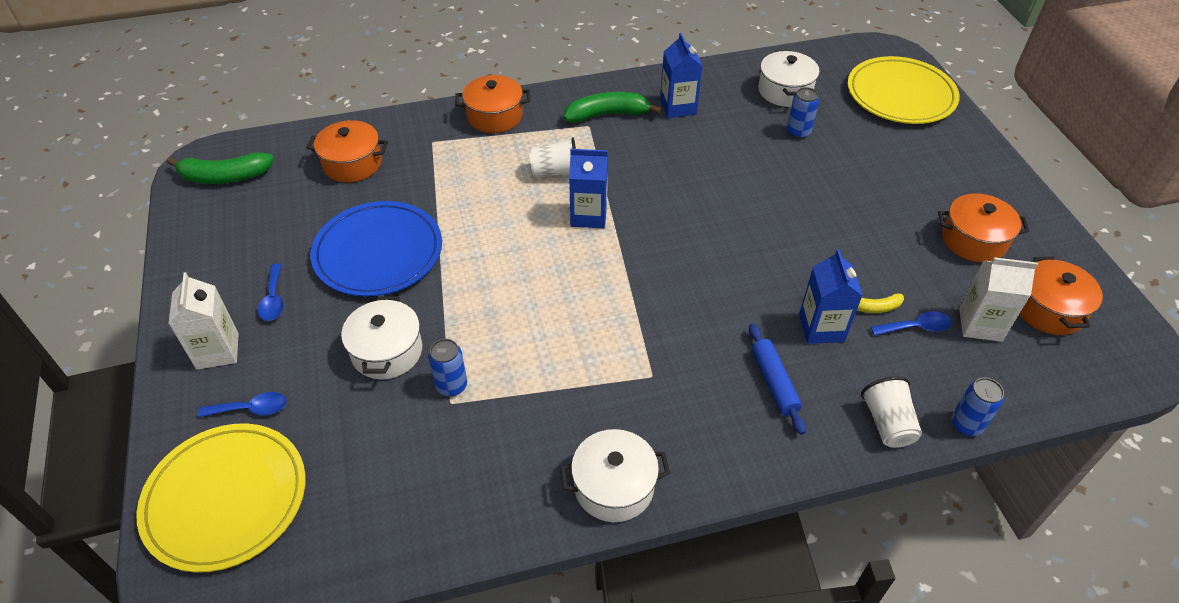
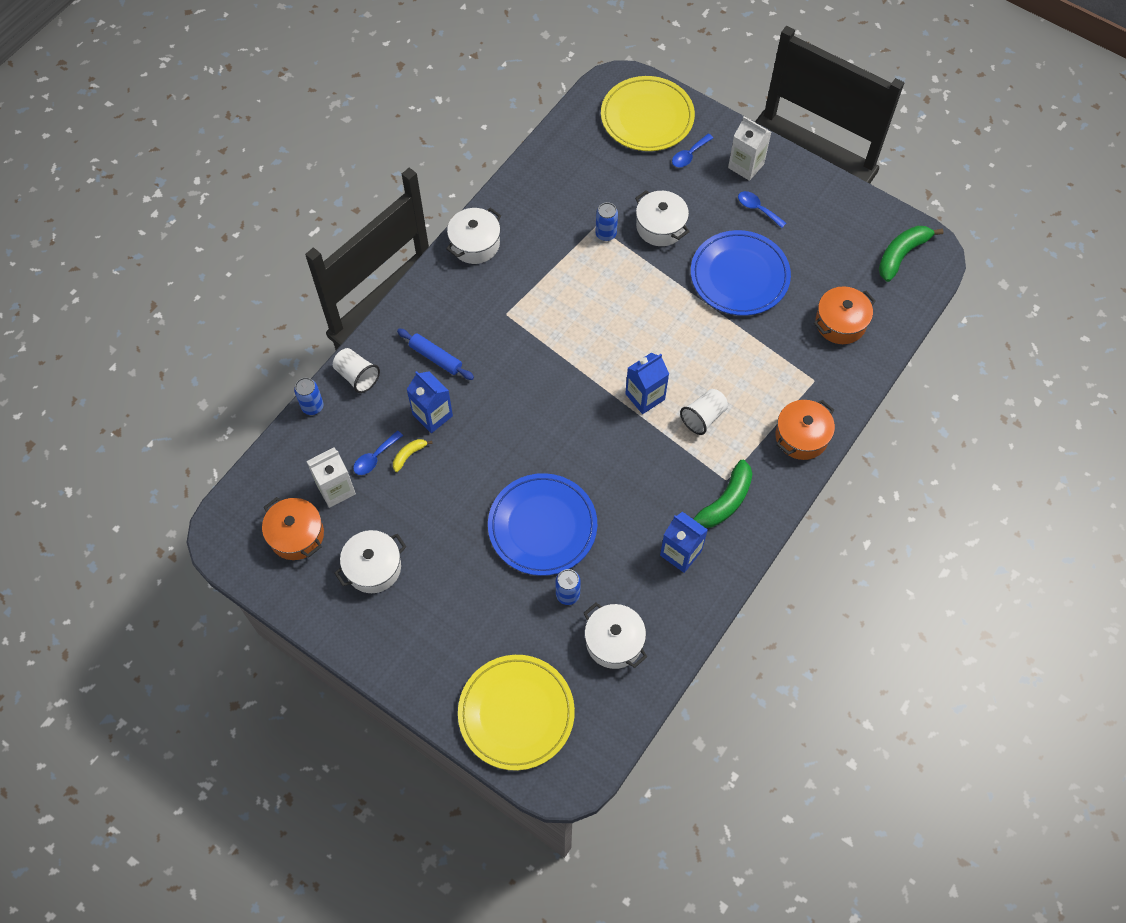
camera: 140 degrees right, 15 degrees up
orange pot [938,193,1029,262] -> white pot [334,530,407,593]
none -> blue plate [488,473,597,576]

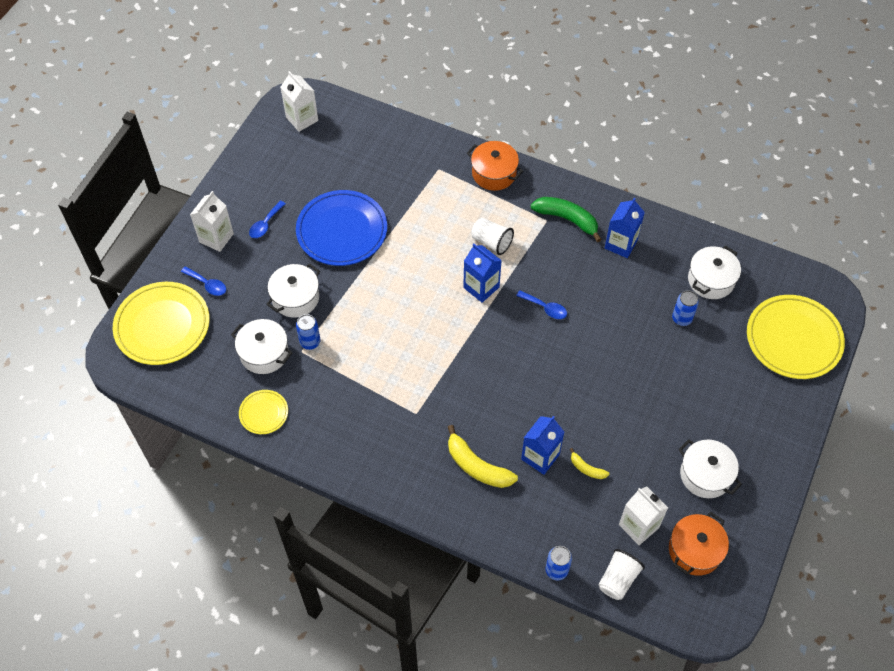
camera: 100 degrees left, 5 degrees down
white cup [333,348,380,393] -> white cup moved to [599,549,645,600]
blue spoon [353,431,403,475] -> blue spoon moved to [516,291,567,319]
blue rolling pin [397,329,474,380] -> yellow banana [448,425,518,488]
white pot [446,208,501,264] -> white pot moved to [231,319,292,374]
blue plate [488,473,597,576] -> none
orange pot [814,286,876,344] -> none
green banana [879,226,944,282] -> white carton [280,71,318,132]
none -> yellow plate [239,390,288,434]

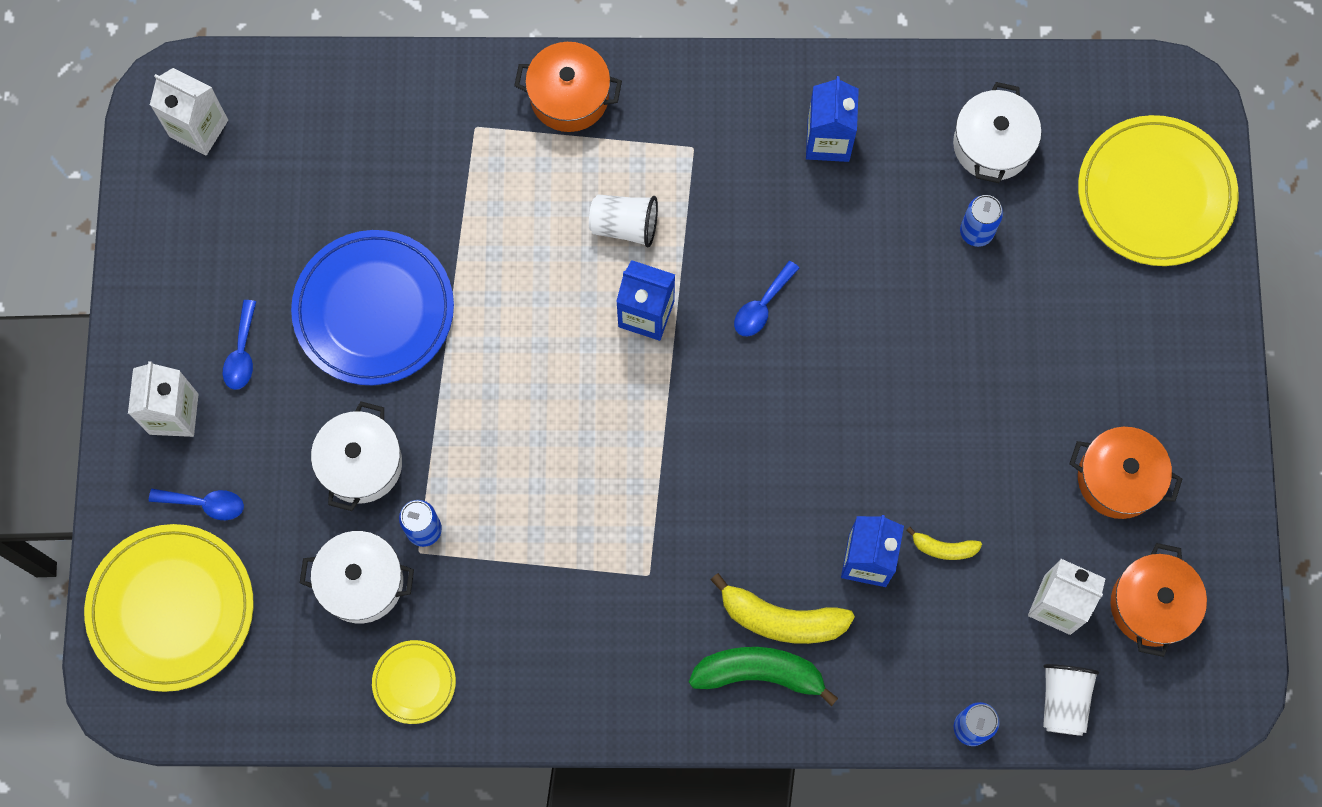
camera: 25 degrees left, 15 degrees up
blue spoon [516,291,567,319] -> blue spoon turned 120 degrees clockwise [734,261,799,336]
green banana [531,197,602,242] -> green banana moved to [689,647,838,706]
white pot [678,439,742,498] -> orange pot [1069,427,1182,519]

